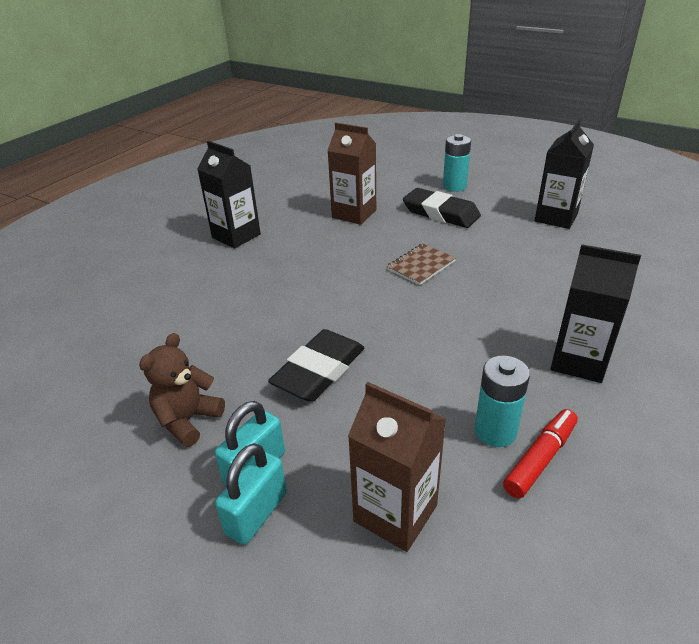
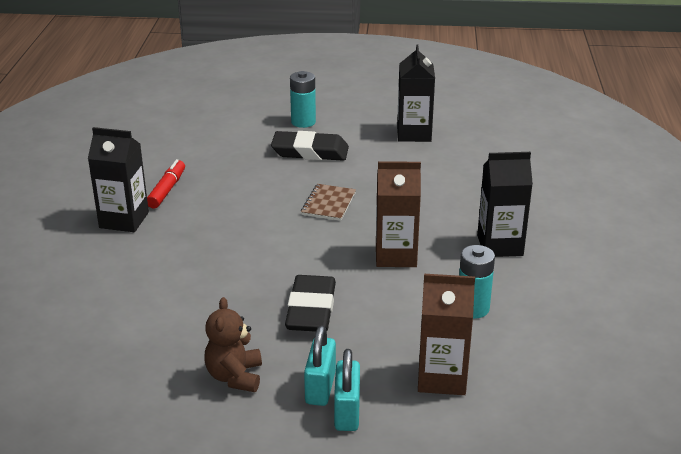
camera: 30 degrees left, 5 degrees down
brown carton [327,123,376,225] -> brown carton moved to [376,161,421,267]
red marker [503,409,578,498] -> red marker moved to [147,159,185,208]

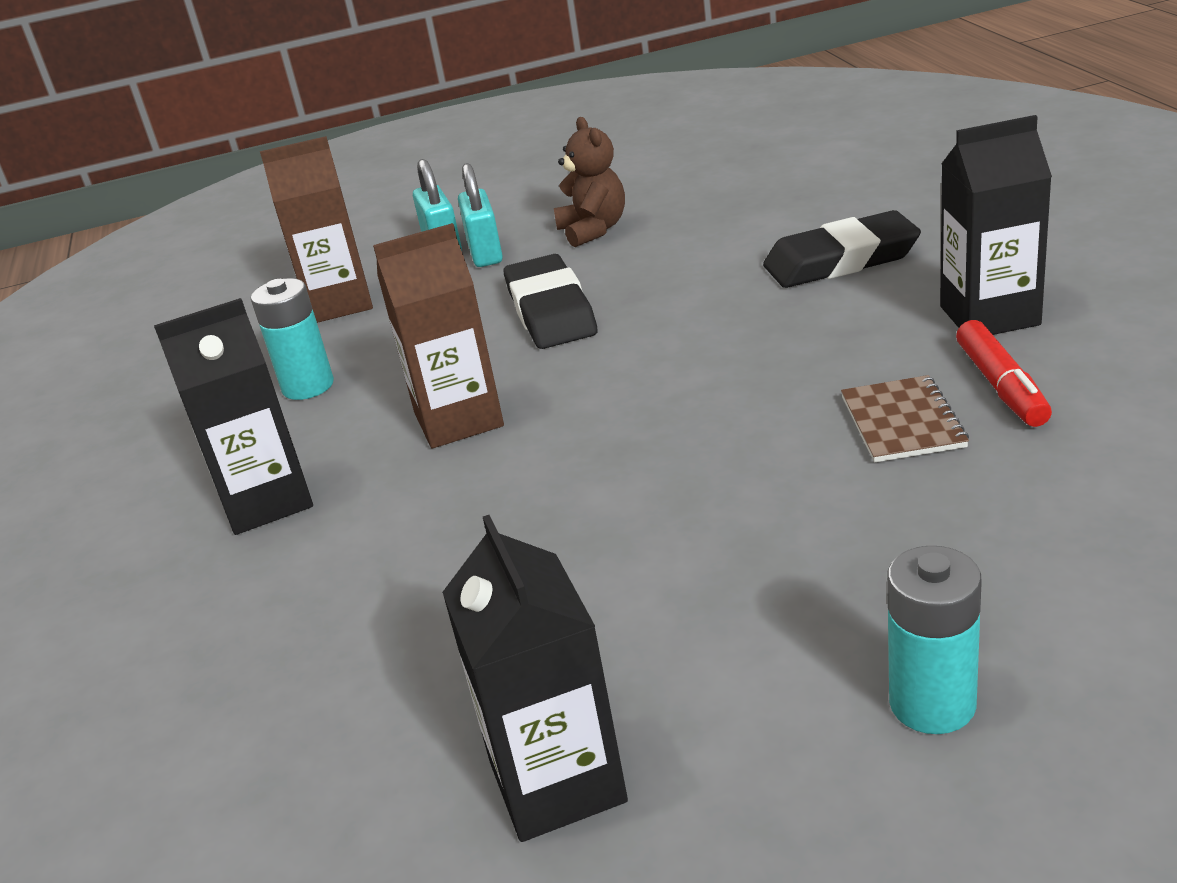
camera: 165 degrees right, 0 degrees up
black eraser [271,131,349,161] -> black eraser moved to [763,210,921,288]
brown notebook [301,184,356,221] -> brown notebook moved to [841,375,969,463]

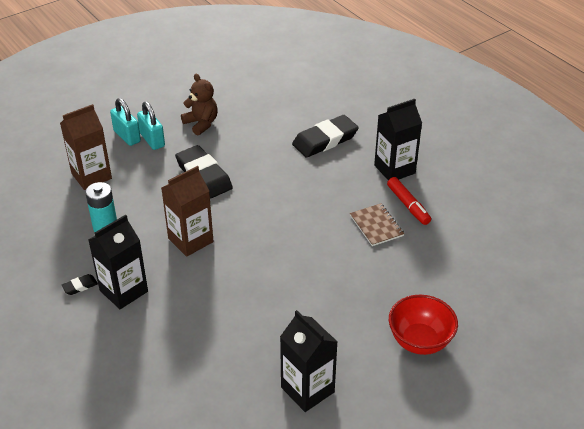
camera: 25 degrees left, 10 degrees up
turquoise battery [887,546,982,734] -> red bowl [389,295,458,355]
none -> black eraser [62,274,98,295]

